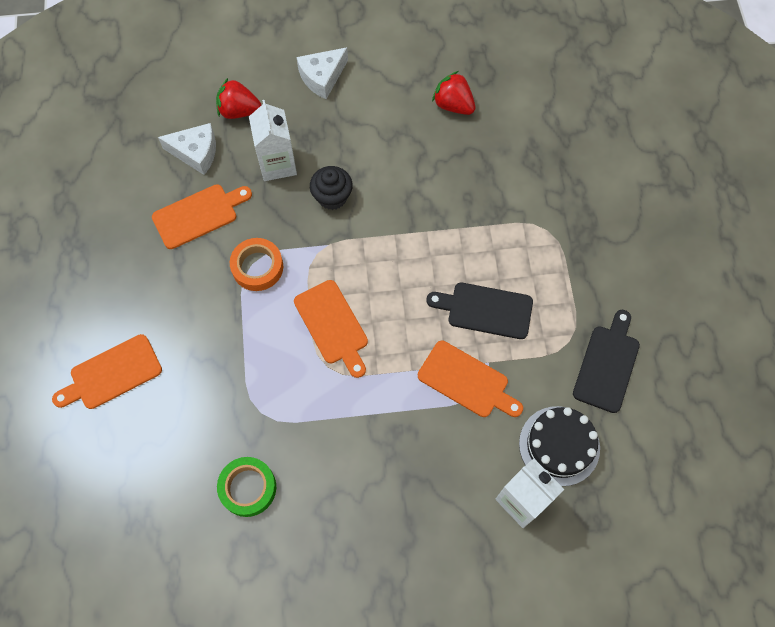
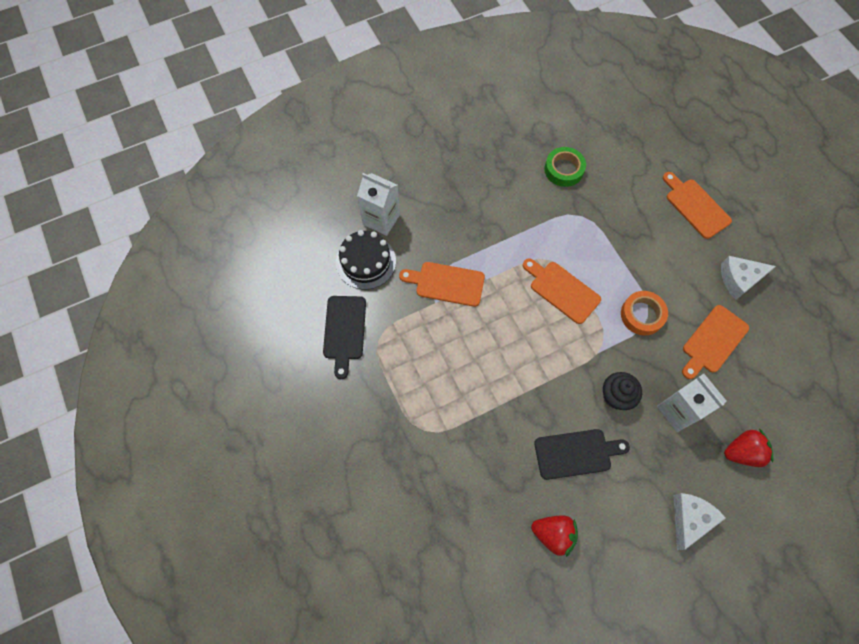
camera: 160 degrees right, 0 degrees up
orange cutting board [52,334,162,409] -> orange cutting board turned 75 degrees counterclockwise [663,172,732,239]
white cheese [158,123,216,175] -> white cheese moved to [721,256,776,300]
black cutting board [427,283,533,339] -> black cutting board moved to [534,429,630,480]

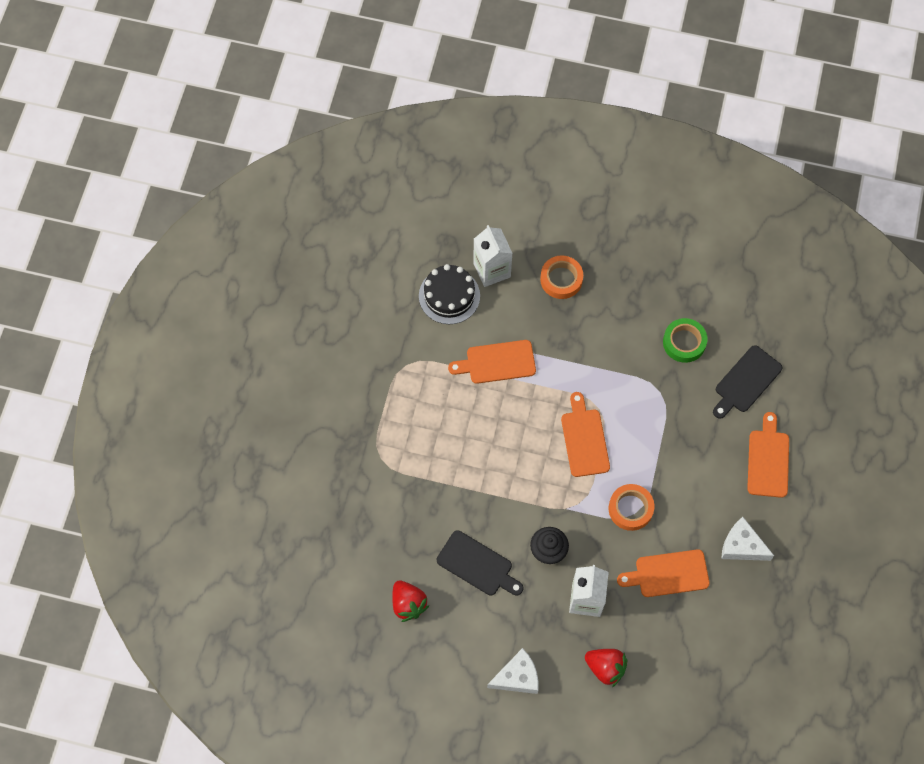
camera: 40 degrees right, 0 degrees up
black cutting board [323,296,366,379] -> black cutting board moved to [713,345,782,419]
orange cutting board [399,262,485,307] -> orange cutting board turned 60 degrees counterclockwise [448,340,536,384]
none -> orange tape [540,255,583,299]

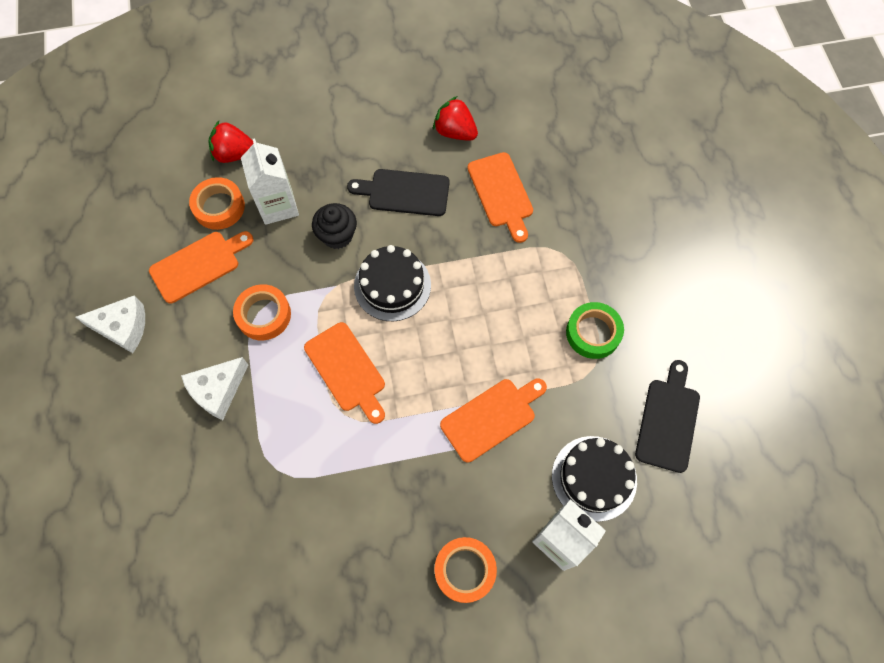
camera: 155 degrees right, 0 degrees up
white cheese [487,648,539,694] -> white cheese moved to [181,357,248,420]
green tape [663,318,707,363] -> green tape moved to [566,302,624,359]
black cutting board [713,345,782,419] -> black cutting board moved to [635,360,700,473]
orange cutting board [747,412,789,498] -> orange cutting board moved to [468,152,533,243]
none -> orange tape [189,177,245,230]
none -> black cake [354,245,431,321]

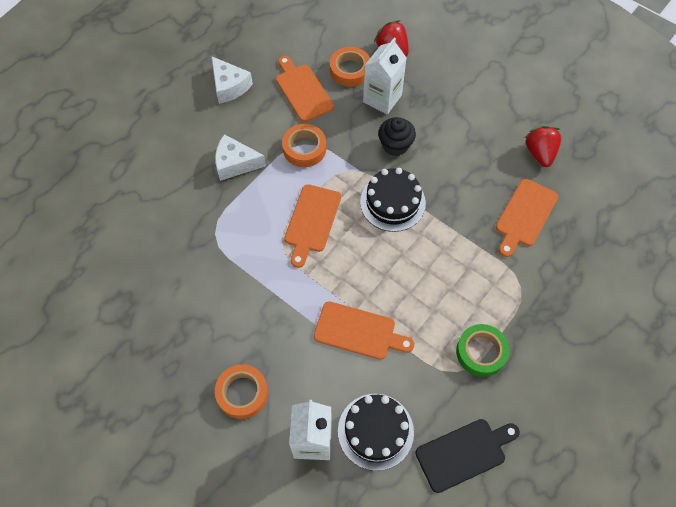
camera: 50 degrees right, 5 degrees down
orange cutting board [149,231,253,303] -> orange cutting board turned 135 degrees counterclockwise [276,56,334,122]
black cutting board [347,169,450,216] -> none

